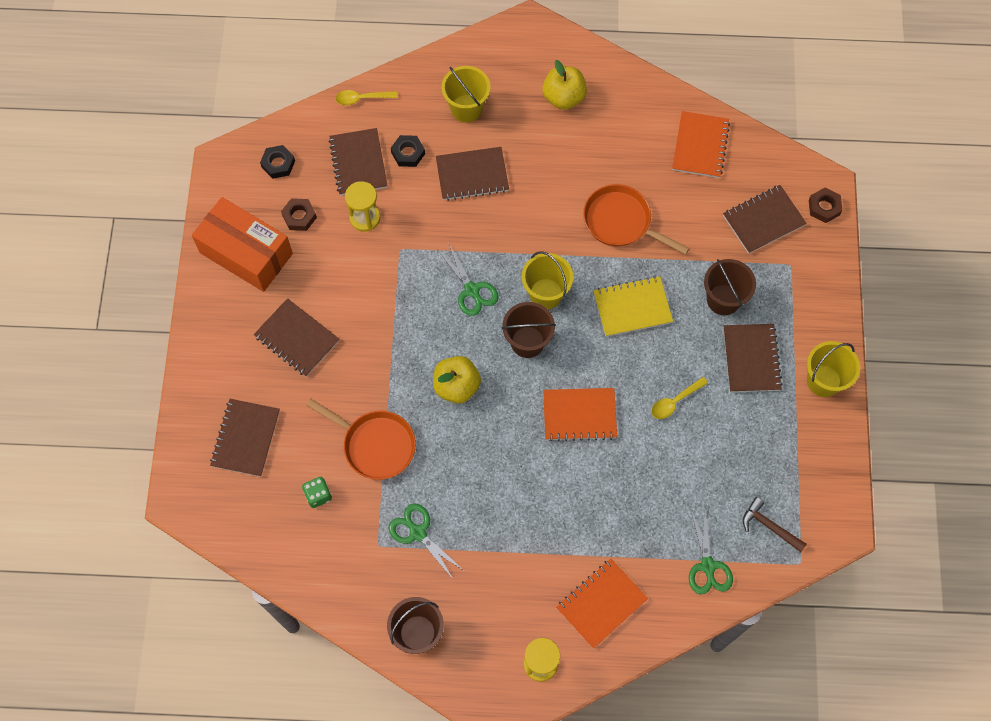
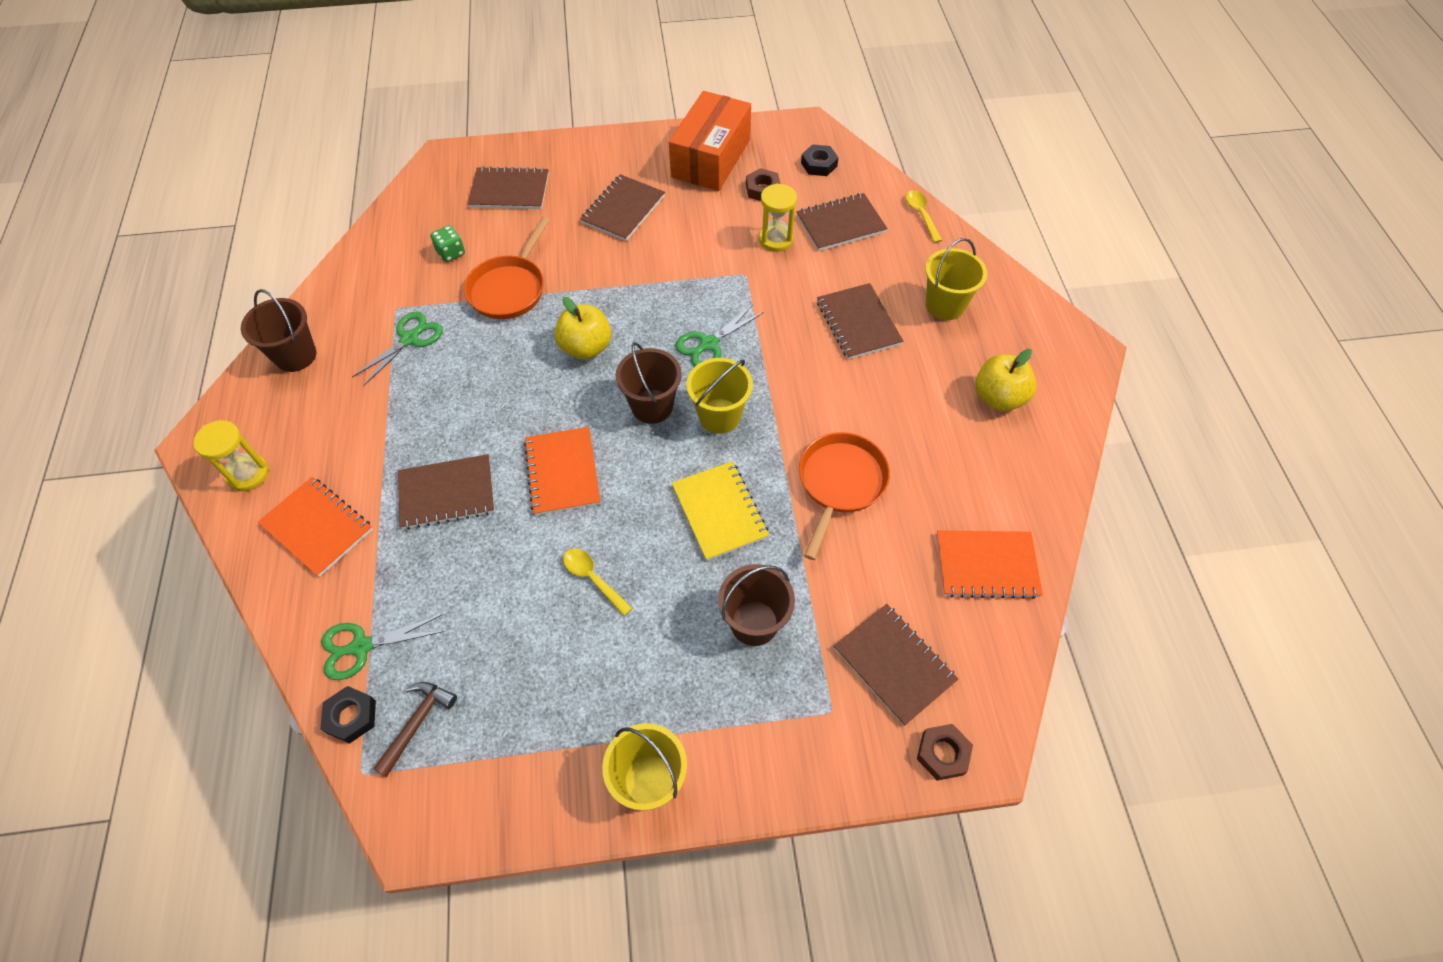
camera: 80 degrees right, 10 degrees down
black nut [391,135,425,167] -> black nut moved to [320,686,376,744]
brown notebook [723,324,783,392] -> brown notebook moved to [398,454,495,530]

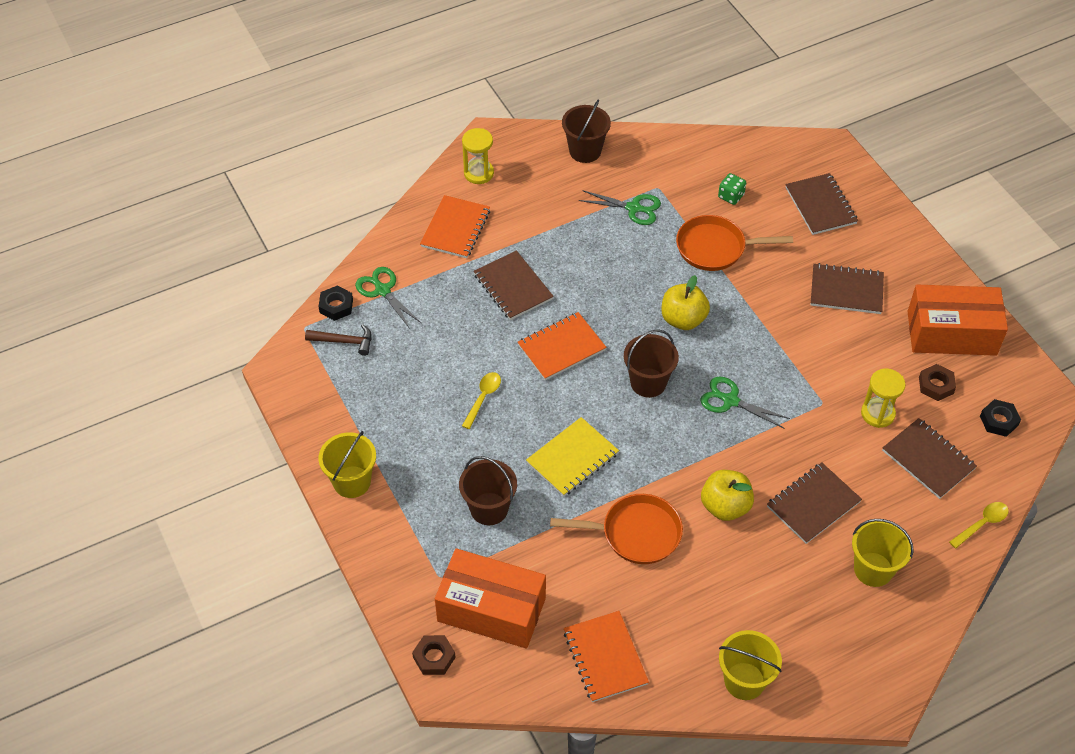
camera: 70 degrees right, 5 degrees down
yellow bucket [686,358,753,434] -> yellow bucket moved to [719,630,782,700]
brown notebook [834,604,958,726] -> orange box [435,548,546,649]
yellow apple [975,349,1037,411] -> yellow apple moved to [701,470,754,521]

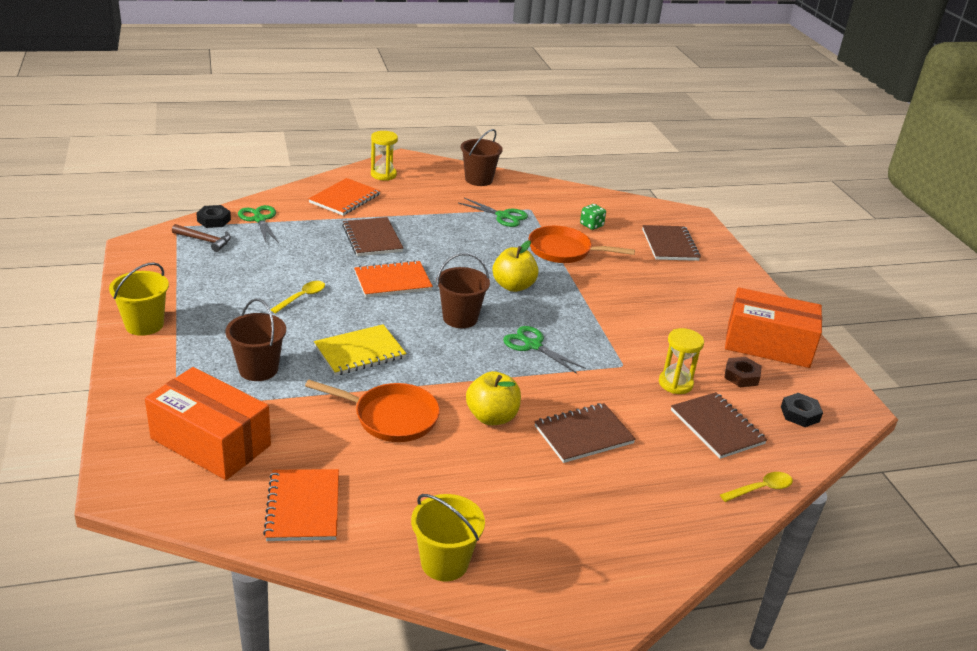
camera: 10 degrees right, 20 degrees down
brown nut [412,635,456,675] -> none
brown notebook [811,263,884,314] -> none
yellow bucket [852,519,914,587] -> none

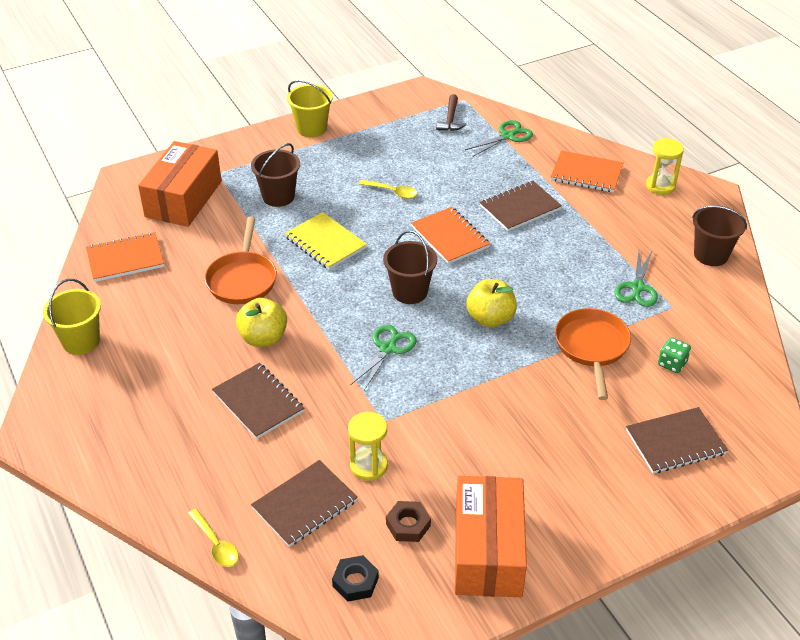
camera: 80 degrees right, 10 degrees up
black nut [196,205,231,228] -> none

